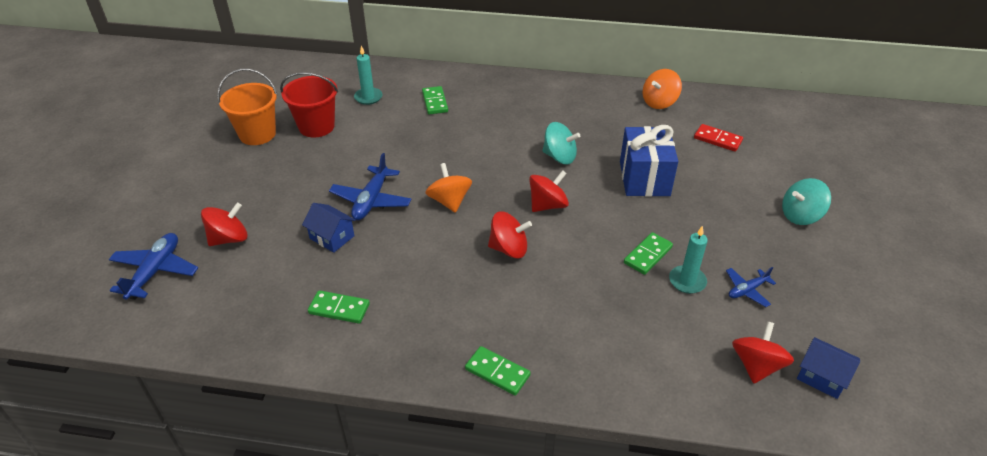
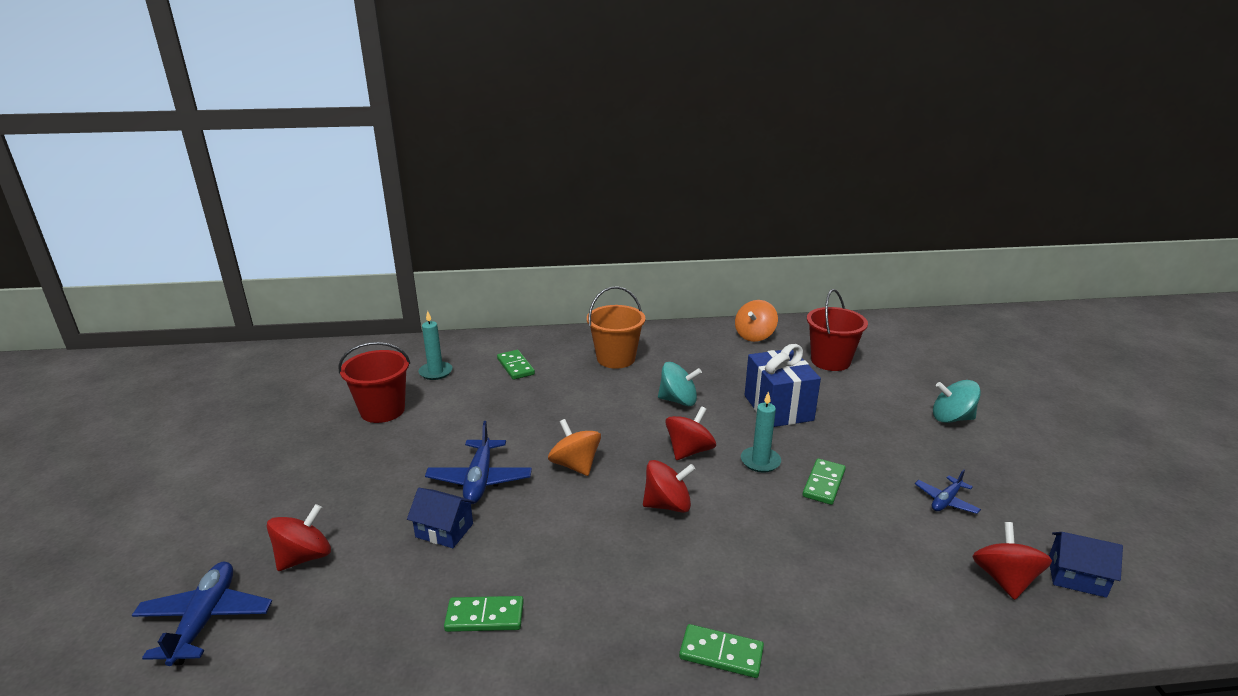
camera: 15 degrees left, 15 degrees down
orange bucket [217,69,277,145] -> orange bucket moved to [587,286,646,369]
turquoise candle [669,225,708,294] -> turquoise candle moved to [741,391,781,473]
red domino [694,124,743,152] -> red bucket [807,289,868,371]
turquoise spinning top [782,178,831,225] -> turquoise spinning top turned 45 degrees clockwise [933,380,981,423]

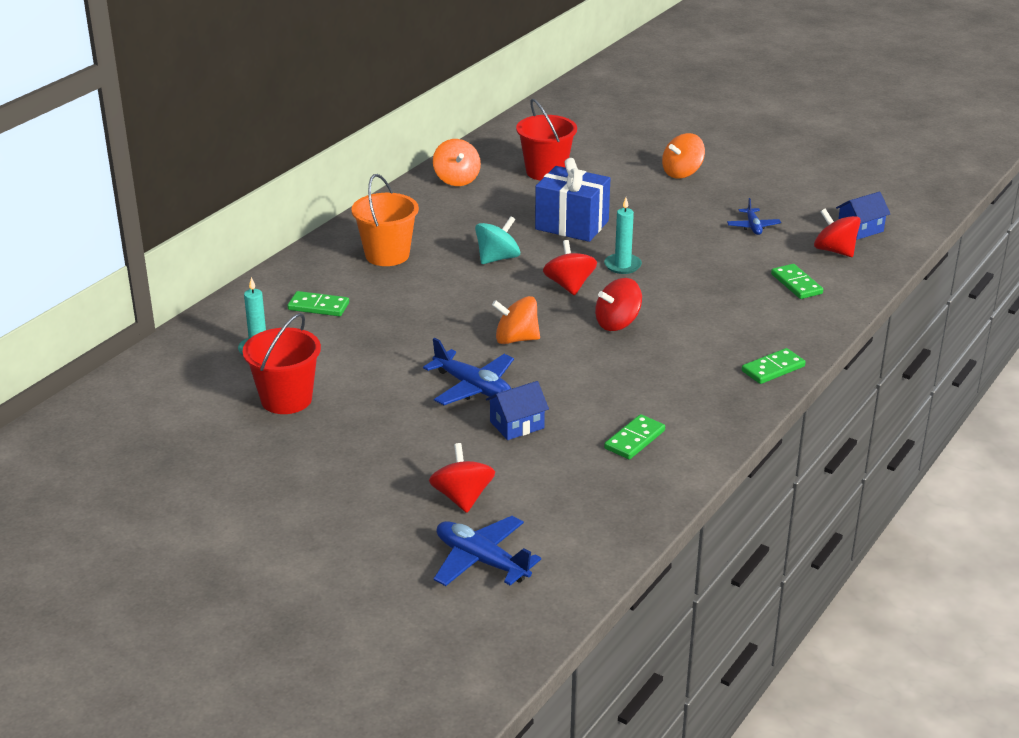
camera: 50 degrees left, 5 degrees up
red spinning top [643,460,695,513] -> red spinning top turned 150 degrees counterclockwise [595,278,642,331]
green domino [803,458,846,505] -> green domino moved to [771,264,823,299]
turquoise spinning top [933,380,981,423] -> orange spinning top [662,133,705,179]

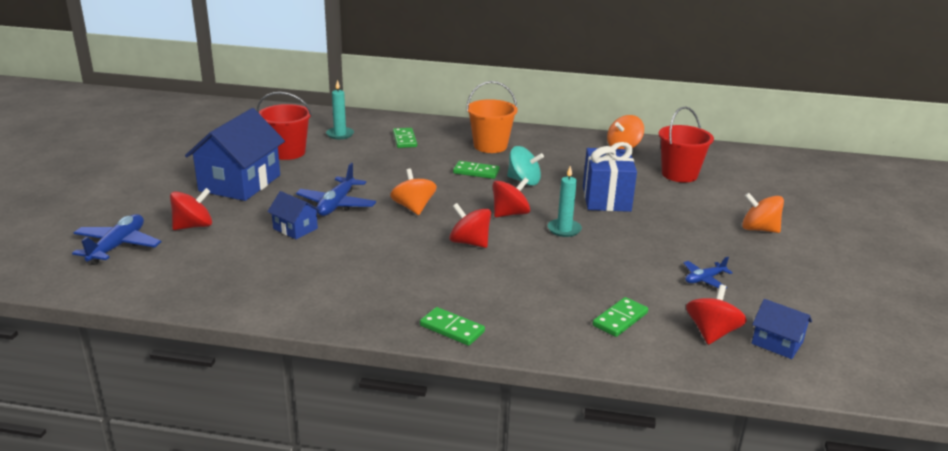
camera: 65 degrees right, 5 degrees down
green domino [604,414,665,460] -> green domino moved to [453,161,500,179]
none -> blue house [185,108,285,201]

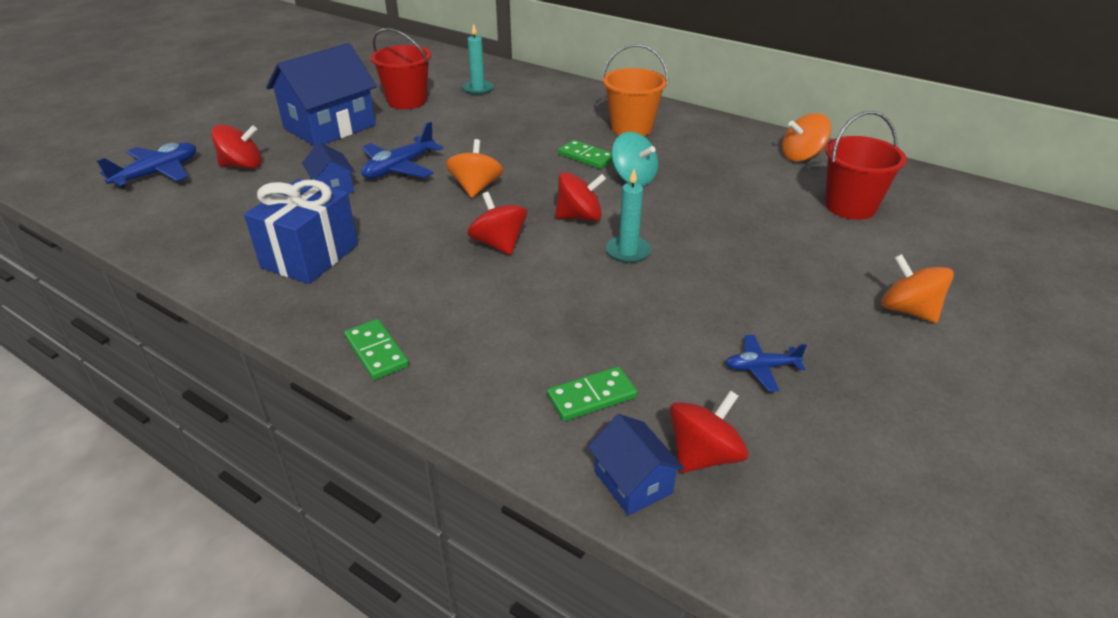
camera: 25 degrees right, 10 degrees up
green domino [393,128,417,148] -> none
blue gift [583,142,637,212] -> blue gift moved to [244,179,358,284]
blue house [752,299,812,359] -> blue house moved to [588,414,685,515]

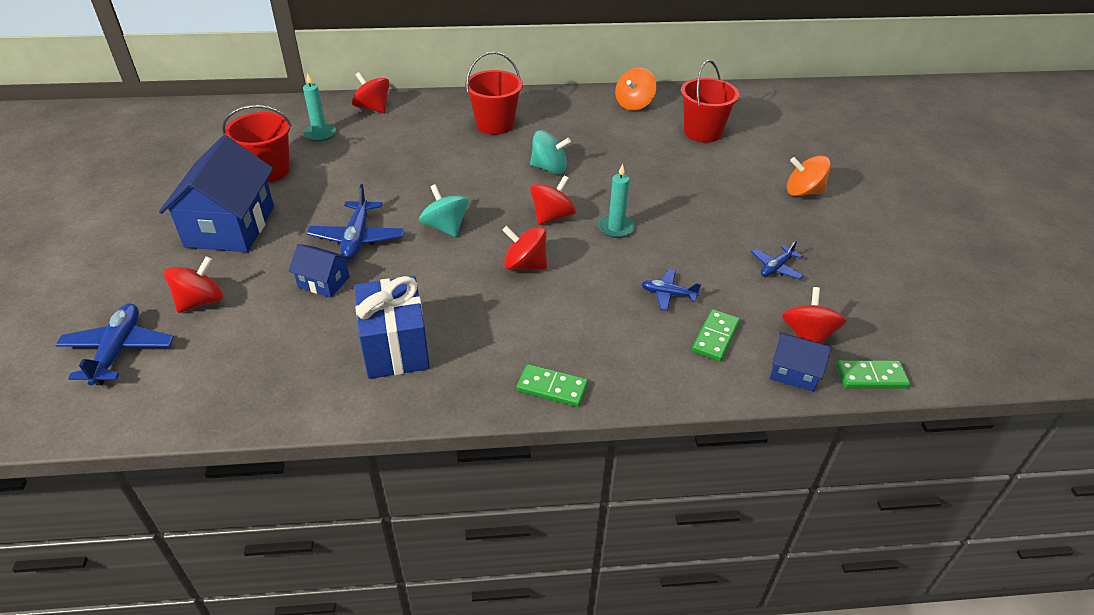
camera: 40 degrees left, 5 degrees up
orange spinning top [446,139,503,198] -> turquoise spinning top [419,184,469,237]
green domino [558,140,612,169] -> green domino moved to [836,360,910,389]
orange bucket [602,44,668,136] -> red bucket [465,52,523,135]
none -> red spinning top [352,72,390,113]
none -> blue plane [641,270,701,311]

